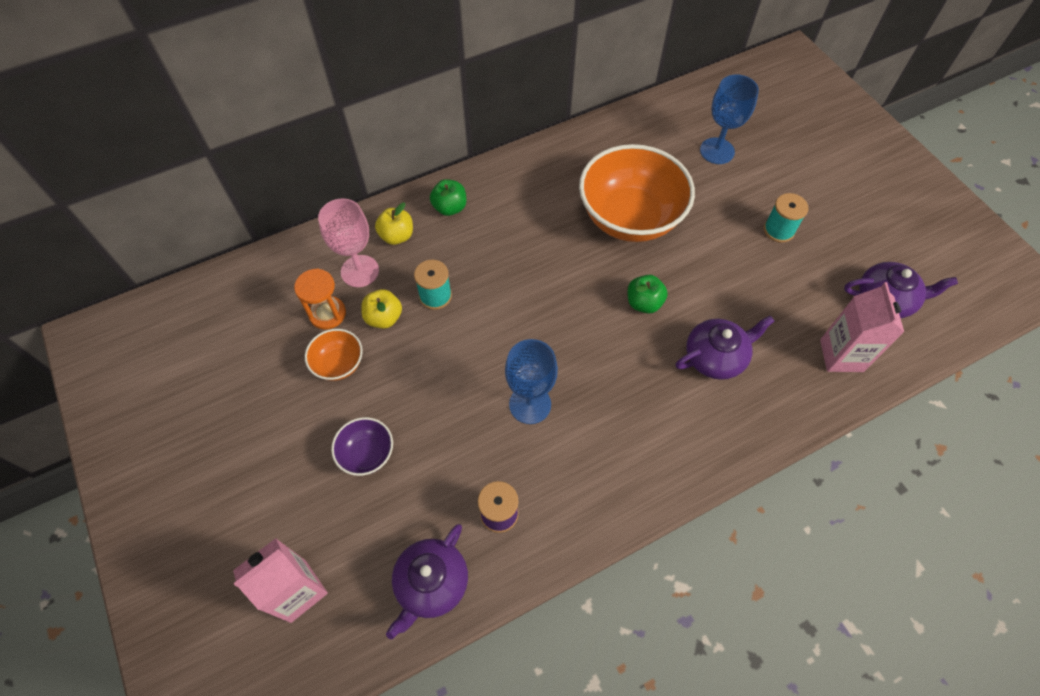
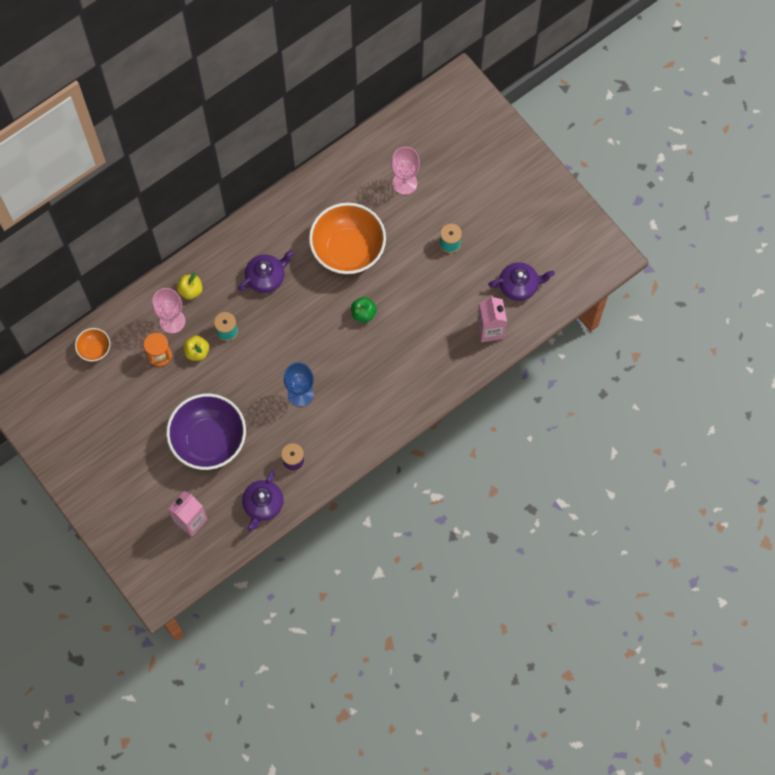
camera: 10 degrees left, 10 degrees up
orange bowl [305,329,363,381] -> orange bowl moved to [75,328,110,361]
purple bowl [331,417,393,476] -> purple bowl [166,394,246,470], size x2.19
green apple [430,179,466,216] -> none
purple teapot [675,315,774,380] -> purple teapot moved to [238,250,294,293]
blue goblet [700,74,759,164] -> pink goblet [391,147,420,195]

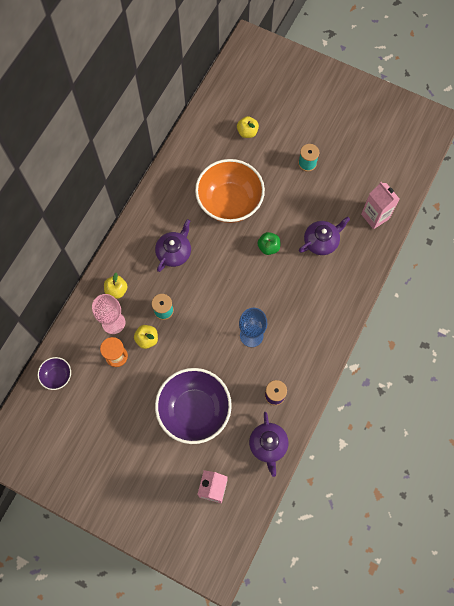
camera: 25 degrees left, 0 degrees up
orange bowl [75,328,110,361] -> purple bowl [38,357,71,390]
pink goblet [391,147,420,195] -> yellow apple [237,116,259,138]
purple teapot [488,262,555,301] -> purple teapot moved to [299,217,350,255]

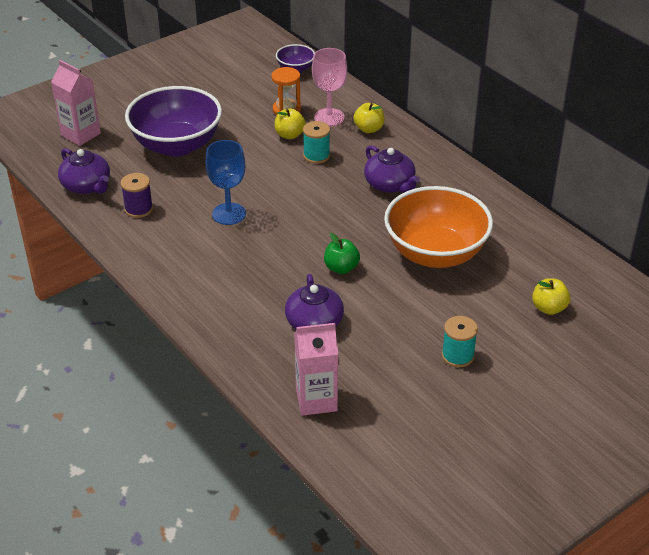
camera: 115 degrees right, 30 degrees down
purple teapot [249,412,288,477] -> purple teapot turned 150 degrees counterclockwise [58,148,110,194]

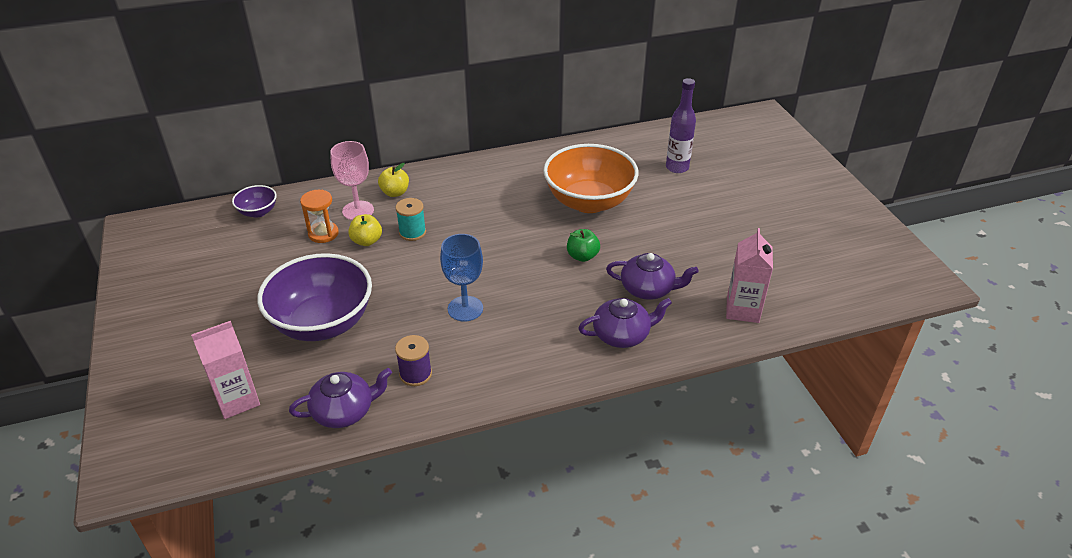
camera: 70 degrees left, 0 degrees up
purple teapot [364,145,420,193] -> purple teapot moved to [578,298,672,348]
turquoise spool [442,316,478,367] -> none
yellow apple [532,278,570,315] -> purple bottle [666,78,696,173]

